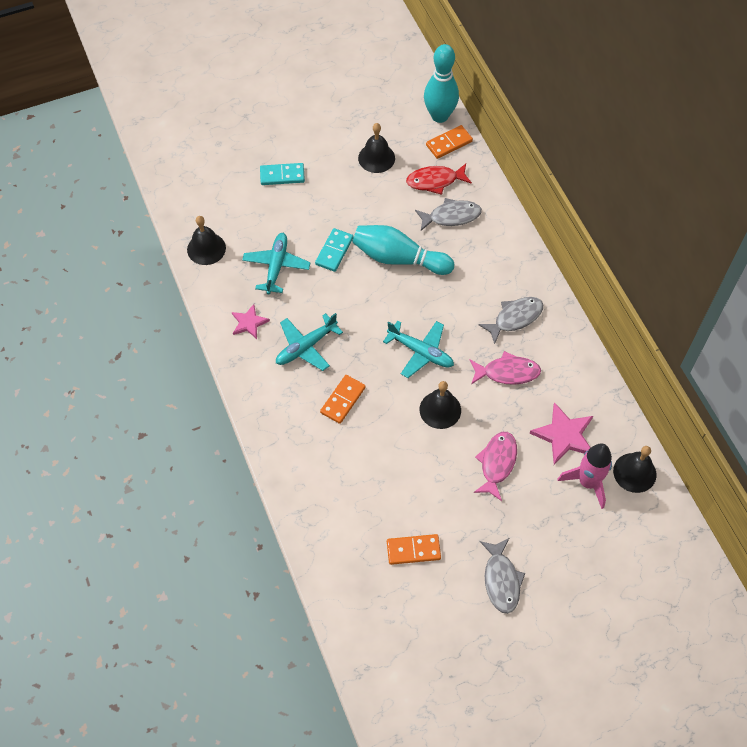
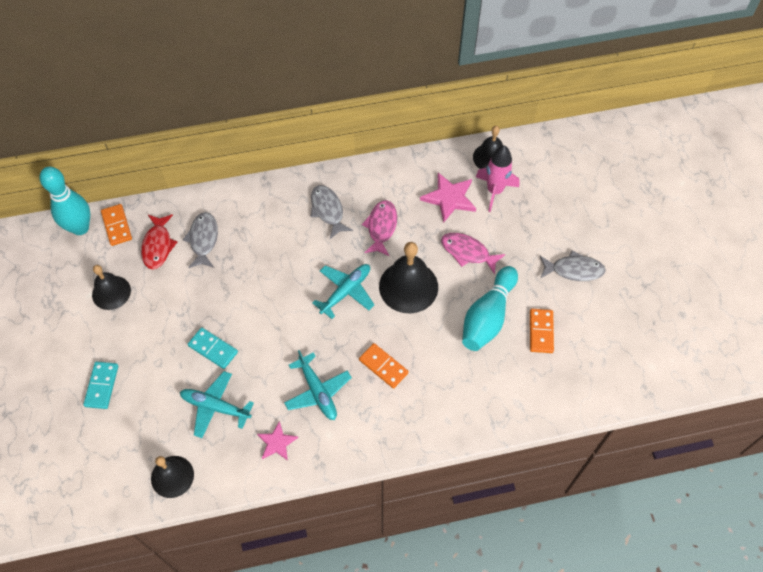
camera: 80 degrees left, 0 degrees up
turquoise bowling pin [352,225,454,275] -> turquoise bowling pin moved to [462,266,518,351]
black bell [419,381,461,429] -> black bell [379,242,438,313], size x1.55

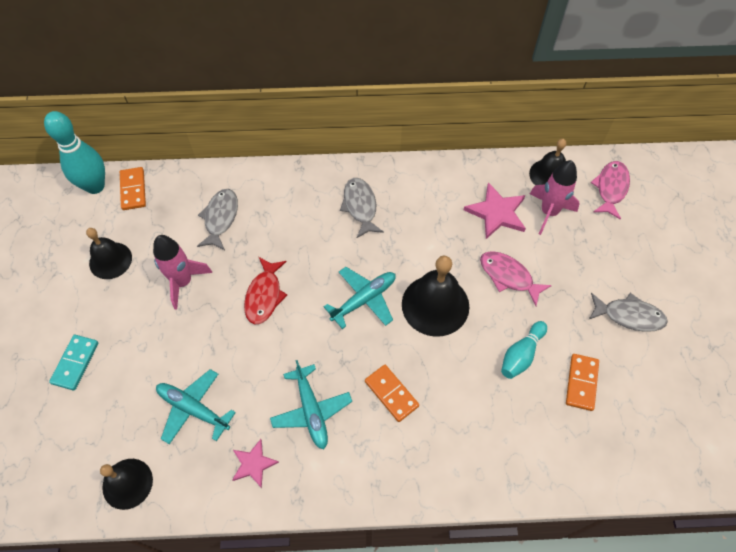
camera: 10 degrees right, 0 degrees up
red fish [141,214,177,269] -> red fish moved to [244,257,287,325]
turquoise domino [188,327,238,369] -> none
pink fish [362,200,397,256] -> pink fish moved to [591,161,630,220]
turquoise bowling pin [462,266,518,351] -> turquoise bowling pin [501,321,547,379], size x0.61
none -> pink rocket [153,235,212,309]

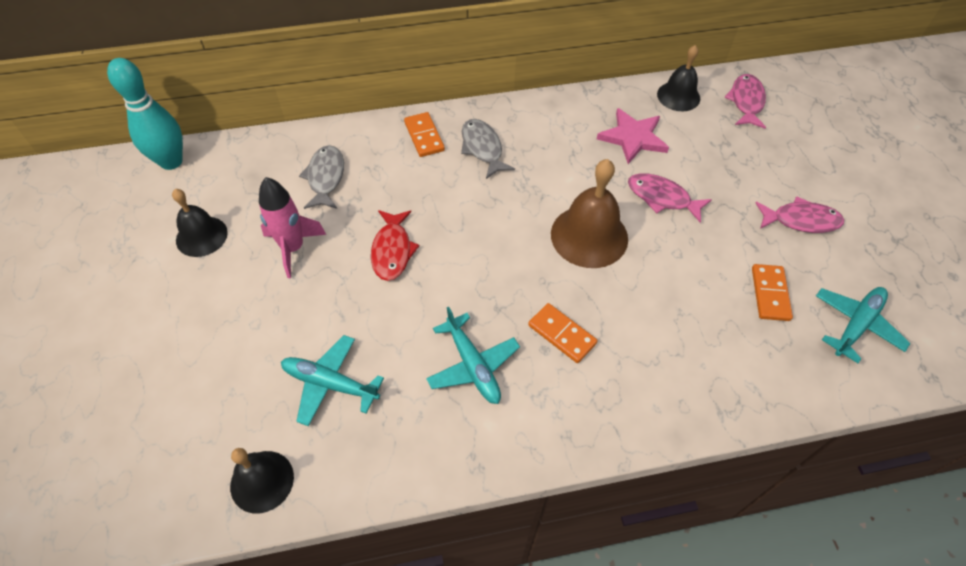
camera: 10 degrees left, 5 degrees down
turquoise domino [49,335,99,390] -> none
orange domino [120,167,146,210] -> orange domino moved to [404,112,445,157]
pink star [232,439,279,488] -> none
turquoise plane [324,267,395,329] -> turquoise plane moved to [816,287,911,363]
black bell [402,256,470,337] -> brown bell [551,159,628,268]
turquoise bowling pin [501,321,547,379] -> none
pink rocket [530,160,580,235] -> none
grey fish [589,293,668,332] -> pink fish [756,196,844,233]

